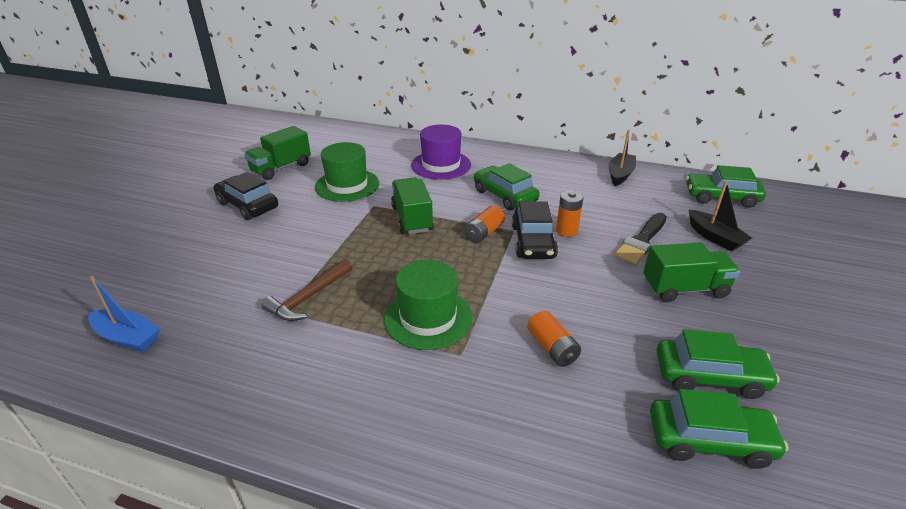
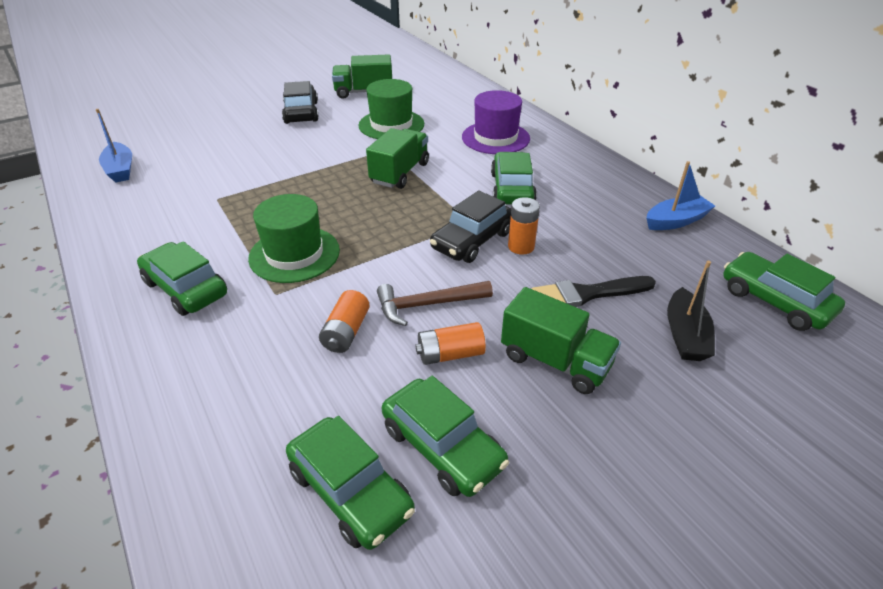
camera: 40 degrees right, 5 degrees up
brown hammer [261,259,352,321] -> brown hammer moved to [377,281,493,326]
orange battery [464,206,505,243] -> orange battery moved to [415,322,486,365]
black boat [609,130,636,186] -> blue boat [647,161,715,230]
none -> green car [137,241,227,316]

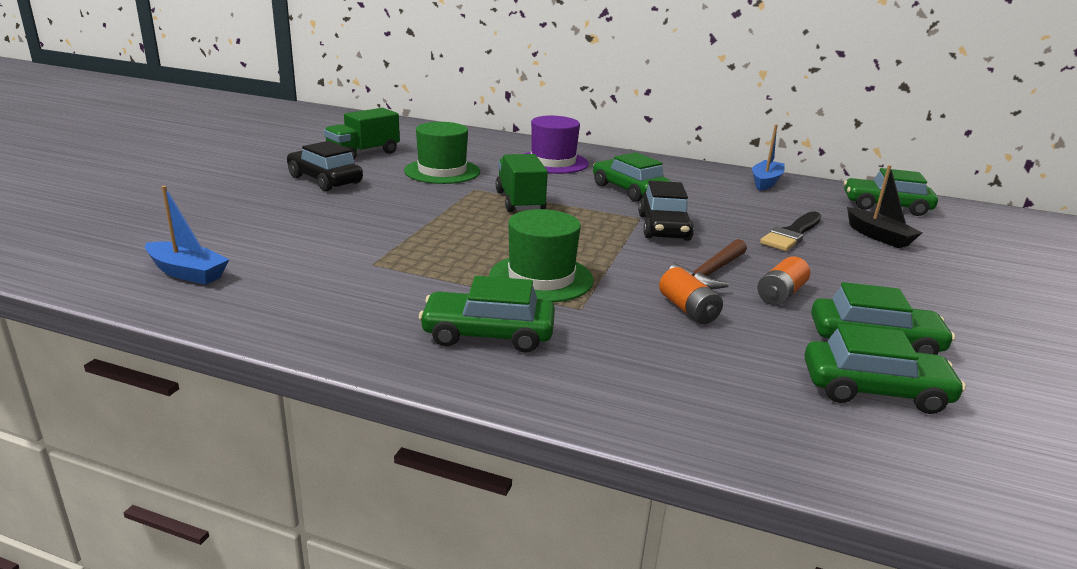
camera: 40 degrees left, 15 degrees down
green truck [501,287,621,394] -> none
orange battery [508,197,540,255] -> none

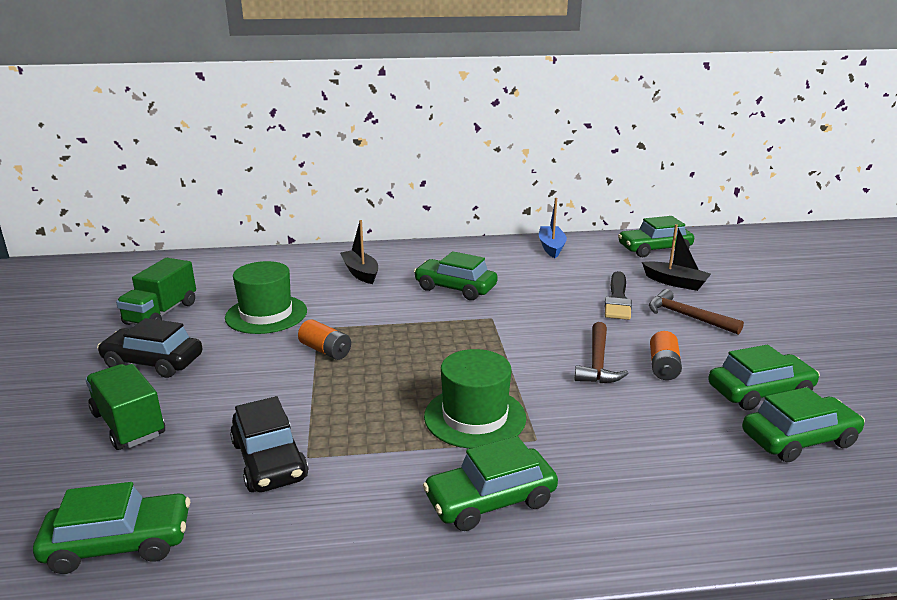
camera: 25 degrees left, 0 degrees up
blue boat [145,186,230,285] -> green car [33,482,190,574]
green truck [495,154,548,212] -> green truck moved to [85,364,165,450]
purple hat [524,116,589,174] -> black boat [340,220,378,284]
black car [638,181,694,241] -> black car moved to [230,396,308,492]
orange battery [659,267,723,324] -> orange battery moved to [298,319,351,360]
none -> brown hammer [649,289,744,335]

